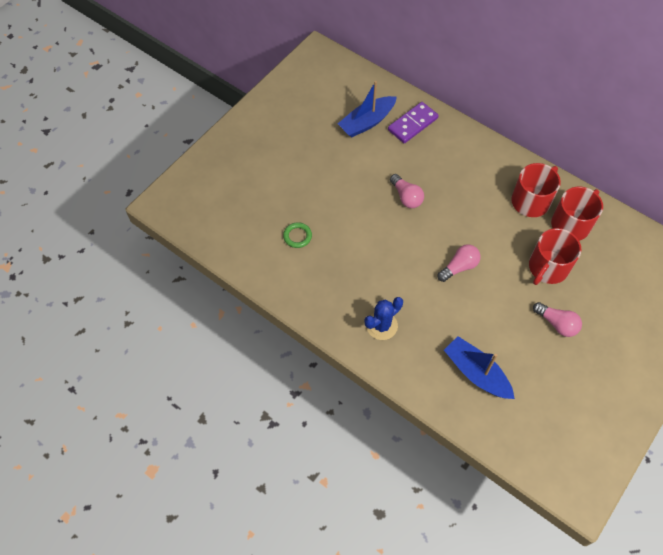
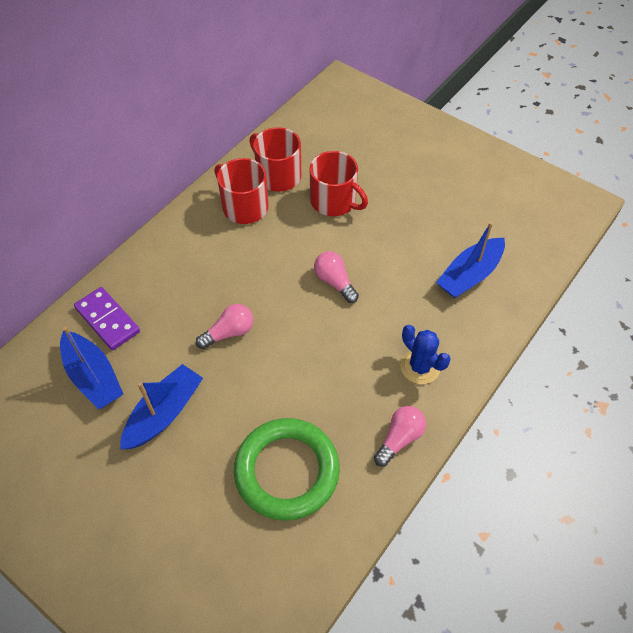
camera: 90 degrees left, 5 degrees down
green ring [283,222,312,248] -> green ring [234,418,340,521], size x2.48
pink light bulb [533,302,582,337] -> pink light bulb moved to [374,406,426,467]
none -> blue boat [120,364,203,450]

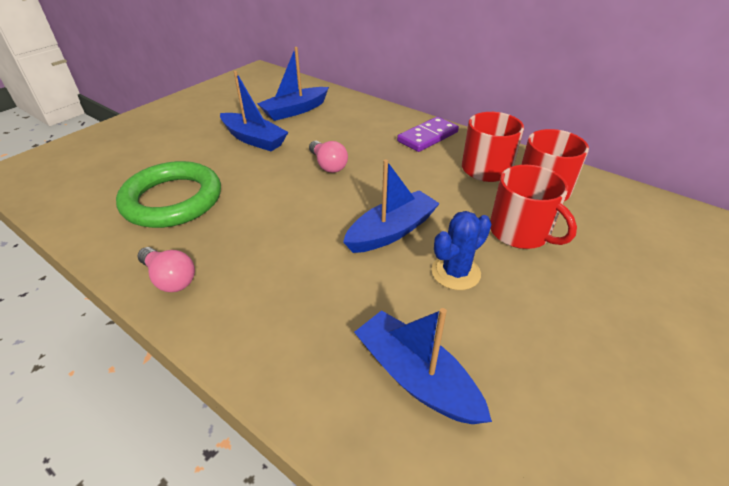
camera: 90 degrees right, 15 degrees down
purple domino [74,287,140,350] -> purple domino moved to [397,117,459,152]
red mug [310,151,368,216] -> red mug turned 75 degrees counterclockwise [490,165,577,249]
pink light bulb [314,251,359,303] -> blue boat [343,160,440,253]
blue cactus [400,325,451,384] -> blue cactus moved to [431,211,491,290]

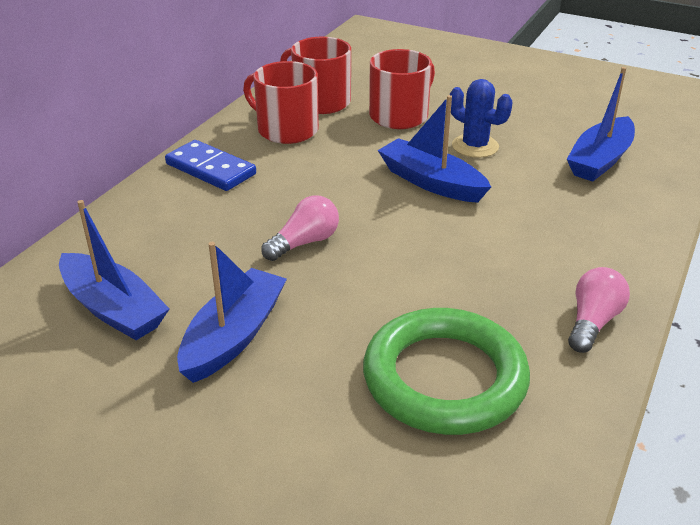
camera: 100 degrees left, 5 degrees down
purple domino [397,117,459,152] -> blue domino [165,140,256,191]

